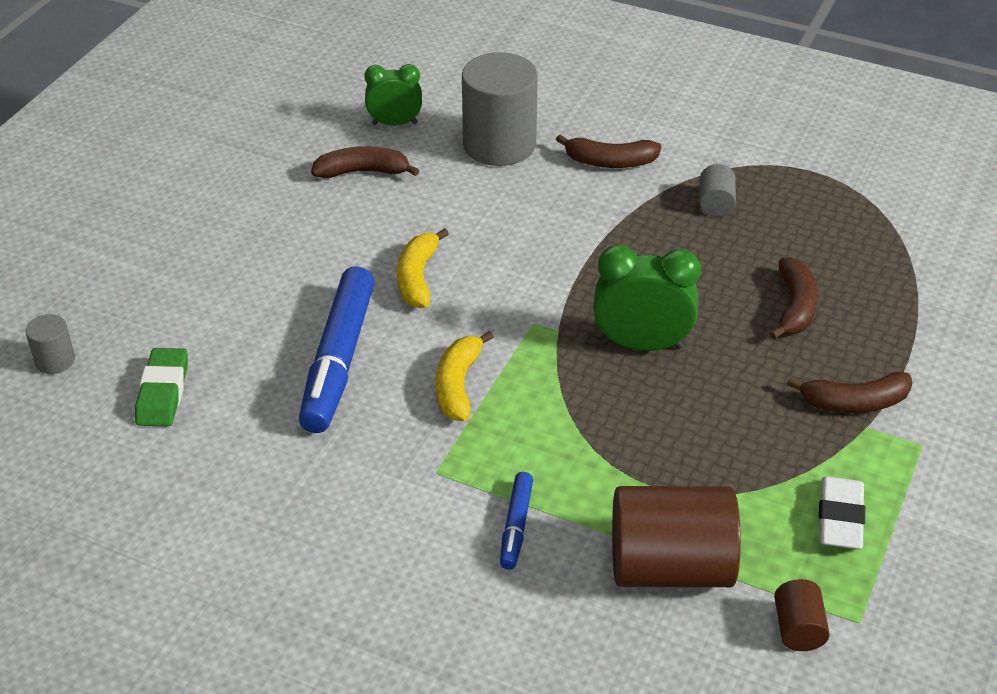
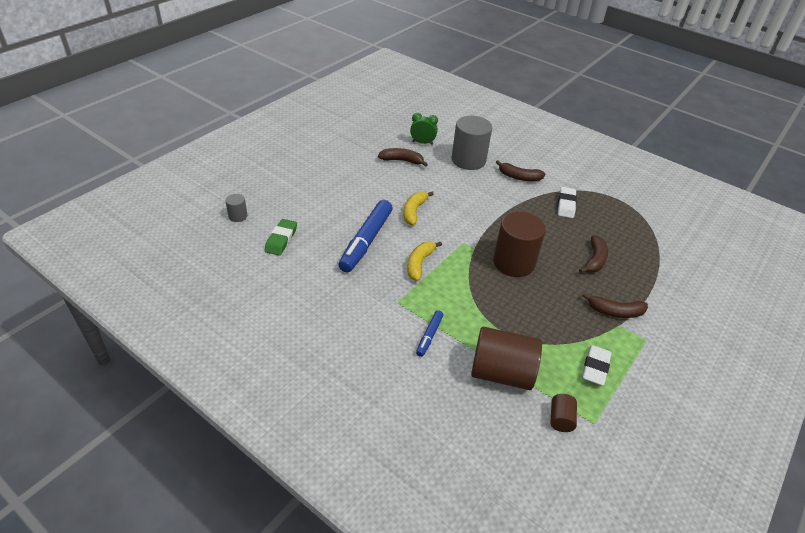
camera: 10 degrees right, 0 degrees up
green clock [593,244,701,351] -> brown cylinder [493,212,546,277]
grey cylinder [700,164,736,217] -> white eraser [558,187,577,218]

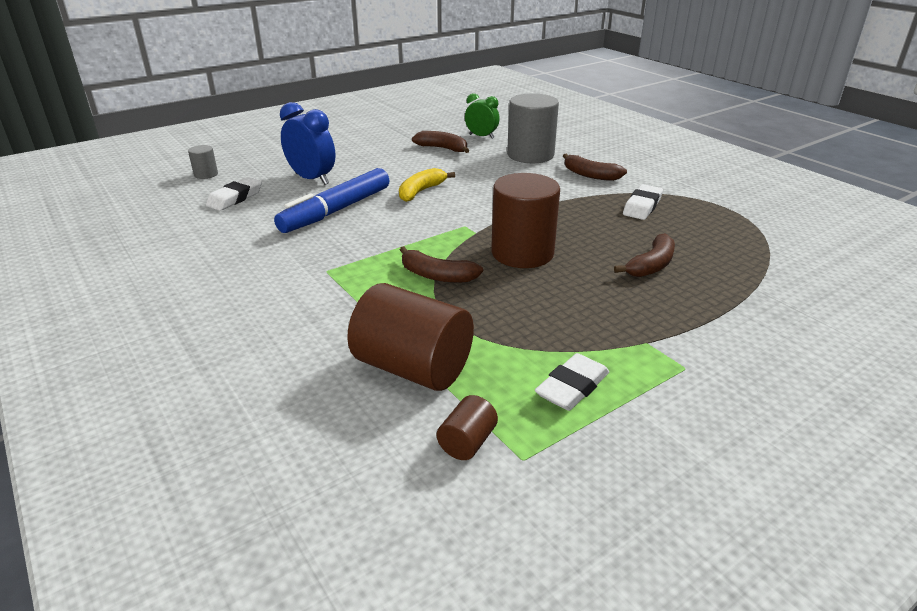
camera: 20 degrees right, 10 degrees down
green eraser [264,219,297,256] -> white eraser [206,177,262,211]
yellow banana [407,242,442,281] -> none
blue marker [416,311,443,357] -> none
brown banana [582,293,648,318] -> brown banana moved to [400,246,483,283]
none -> blue clock [280,102,336,185]

